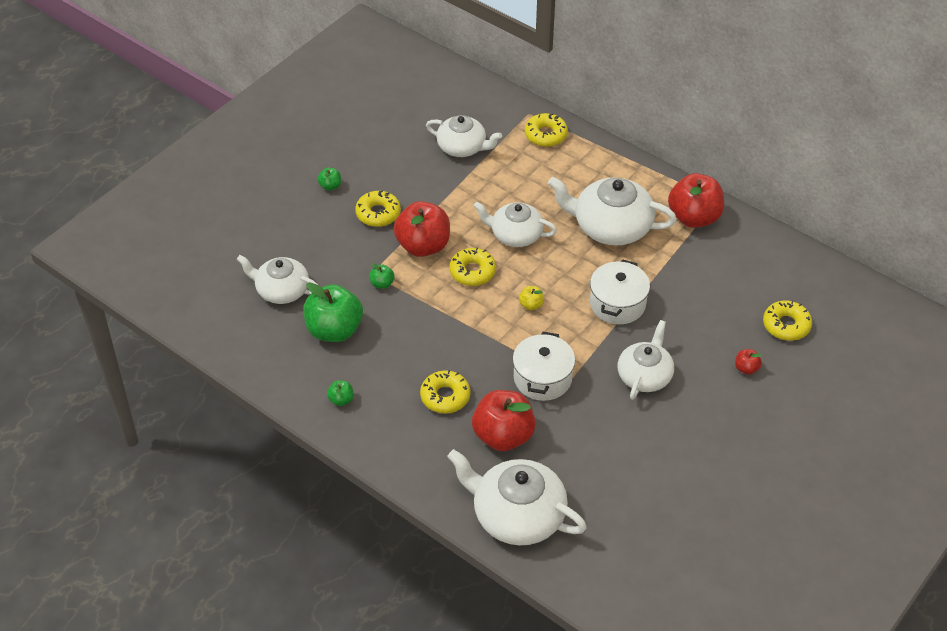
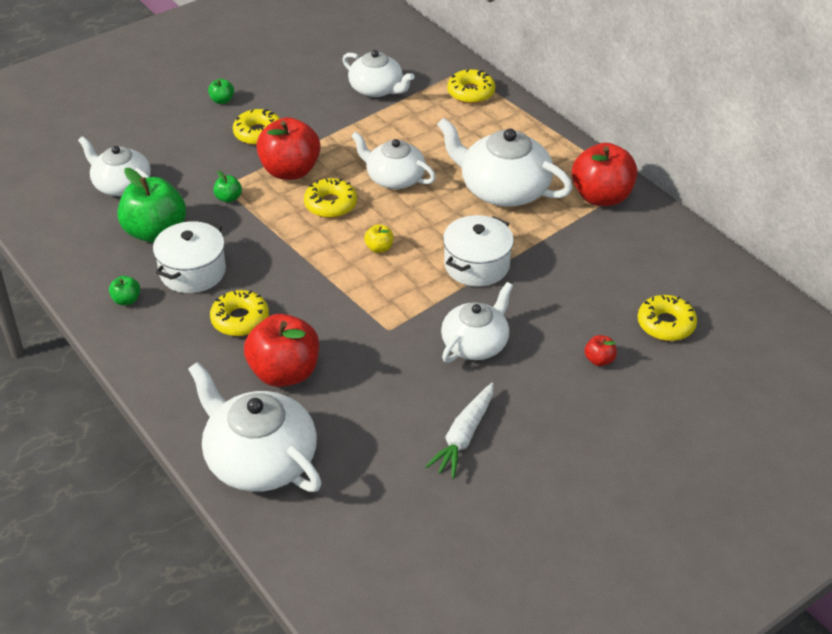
camera: 15 degrees right, 5 degrees down
white pot [513,332,575,401] -> white pot moved to [153,221,226,293]
none -> white carrot [425,383,494,479]

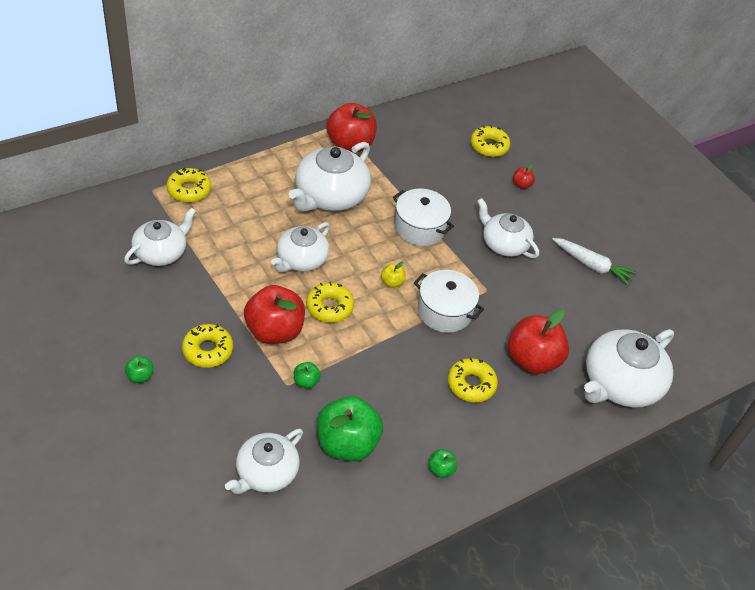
camera: 90 degrees left, 5 degrees up
white pot [153,221,226,293] -> white pot moved to [414,270,484,333]

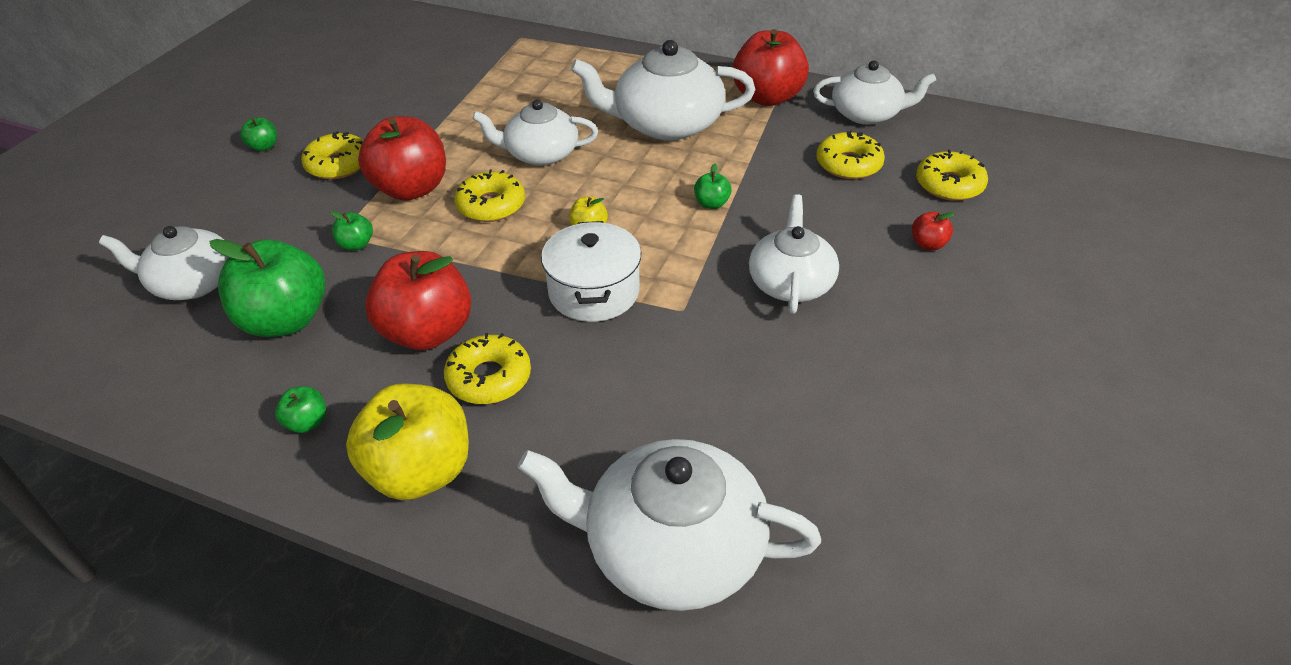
camera: 60 degrees right, 5 degrees down
white teapot [124,208,196,266] -> white teapot moved to [813,60,936,125]
yellow donut [166,168,211,203] -> yellow donut moved to [816,130,885,179]
white pot [393,188,454,246] -> green apple [694,164,732,209]
red apple [508,309,569,374] -> red apple moved to [365,251,471,350]
white carrot [552,238,638,286] -> none
none -> yellow apple [346,384,469,500]

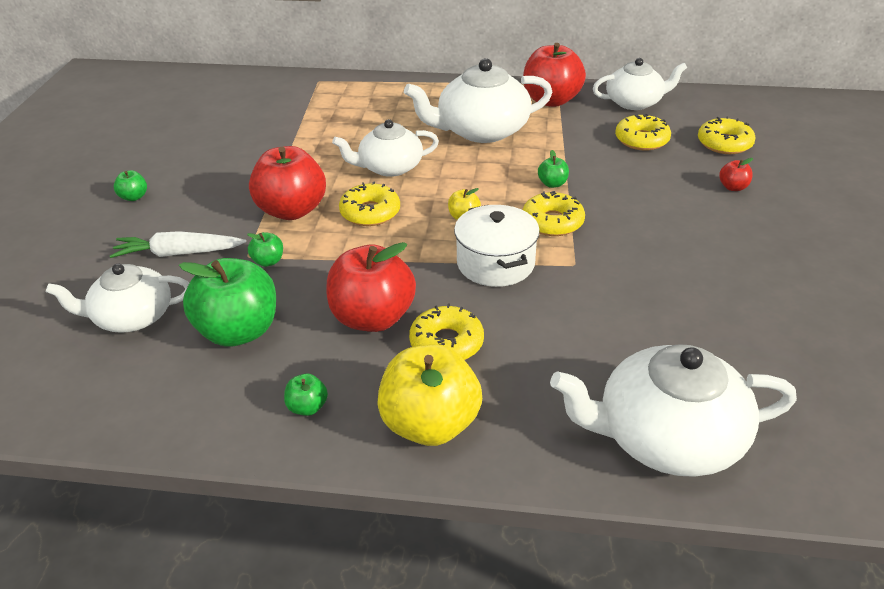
camera: 15 degrees left, 5 degrees down
yellow donut [301,131,363,179] -> yellow donut moved to [522,191,585,236]
white teapot [749,194,839,314] -> none
none -> white carrot [110,231,246,258]

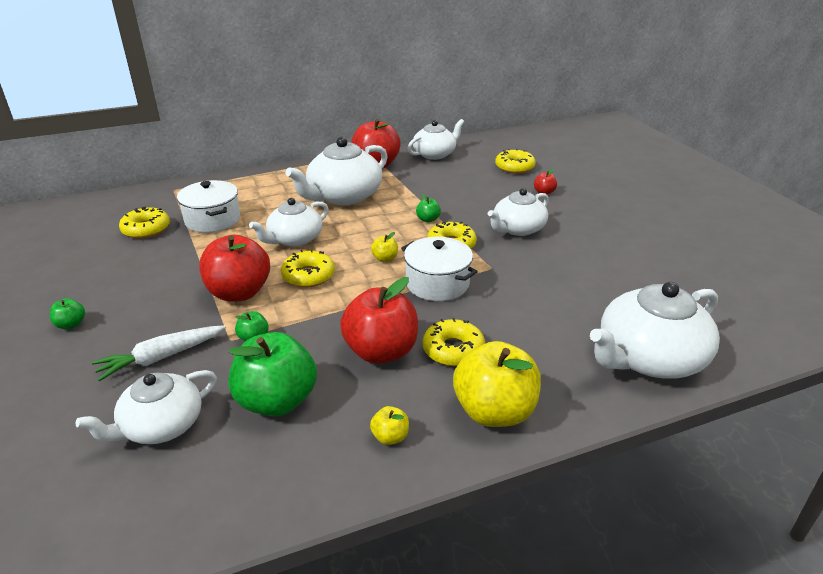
camera: 30 degrees left, 5 degrees down
green apple [284,374,328,416] -> yellow apple [370,406,409,445]
yellow donut [615,113,671,150] -> yellow donut moved to [119,207,170,239]
none -> white pot [177,180,240,233]
none -> white teapot [488,188,549,236]

